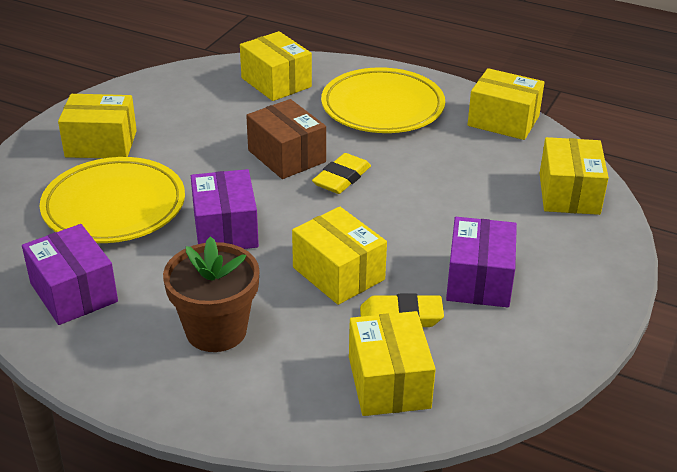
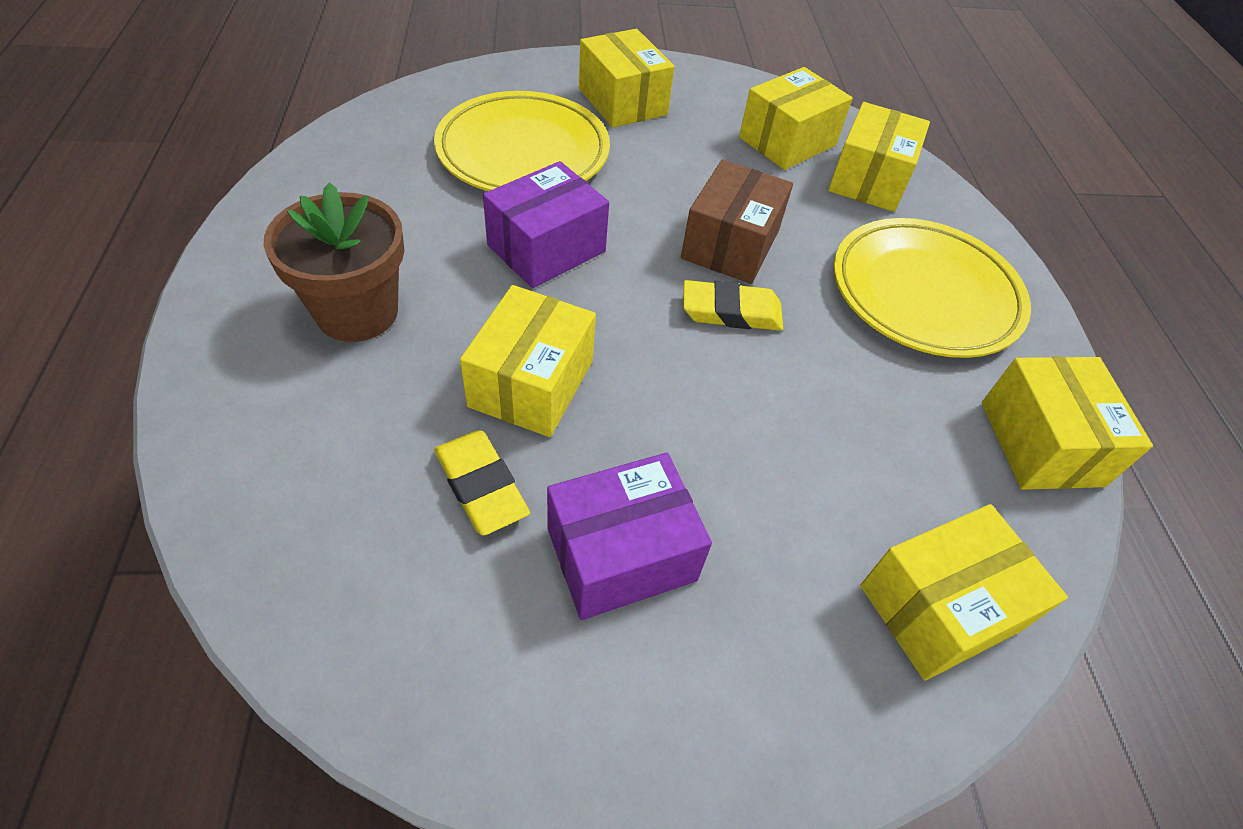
camera: 55 degrees right, 15 degrees up
purple box [22,224,118,325] -> none
yellow box [349,311,436,416] -> yellow box moved to [739,67,853,170]

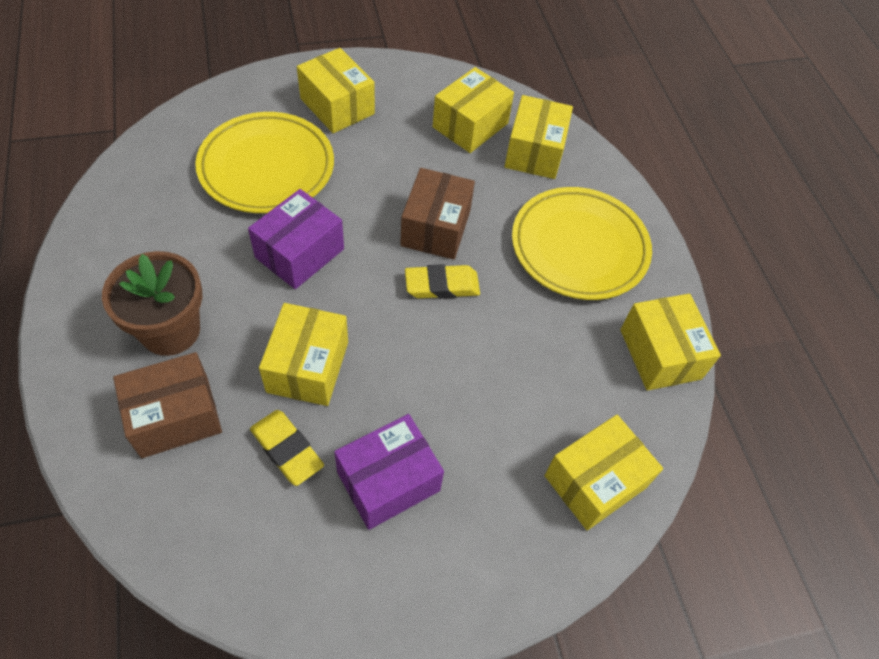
camera: 10 degrees left, 5 degrees up
none -> brown box [113,352,222,458]

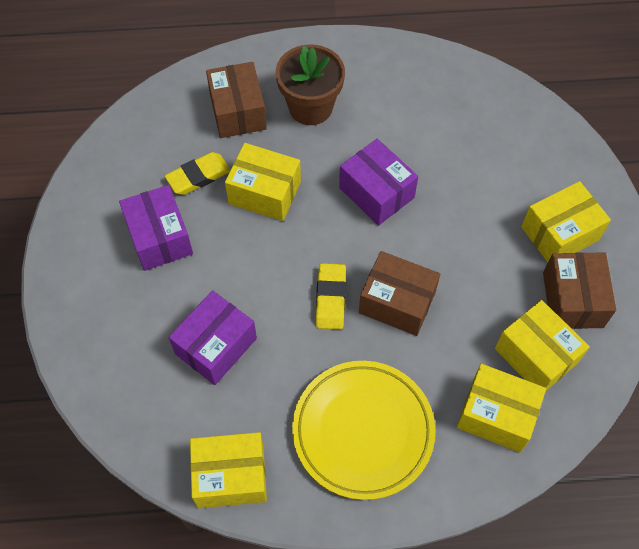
camera: 105 degrees right, 5 degrees up
yellow plate [195,112,334,213] -> none
yellow box [545,415,663,530] -> none
none -> purple box [168,290,257,385]
none -> brown box [543,252,616,329]

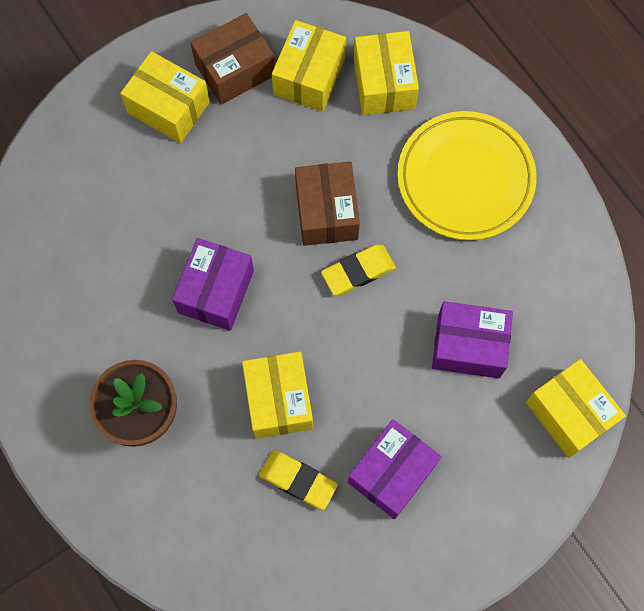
camera: 120 degrees left, 10 degrees up
yellow box [190,432,267,508] -> yellow box moved to [526,359,626,458]
brown box [206,62,267,138] -> none

